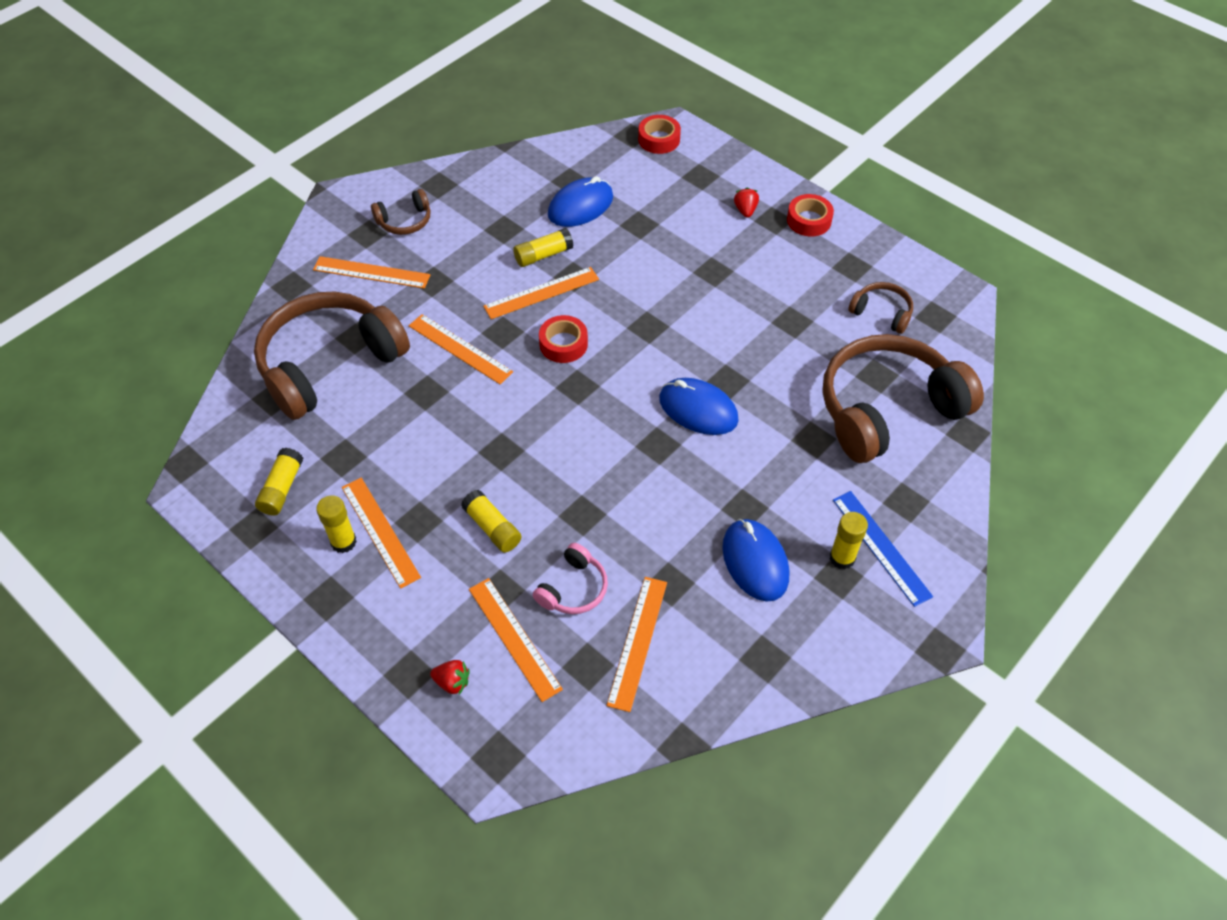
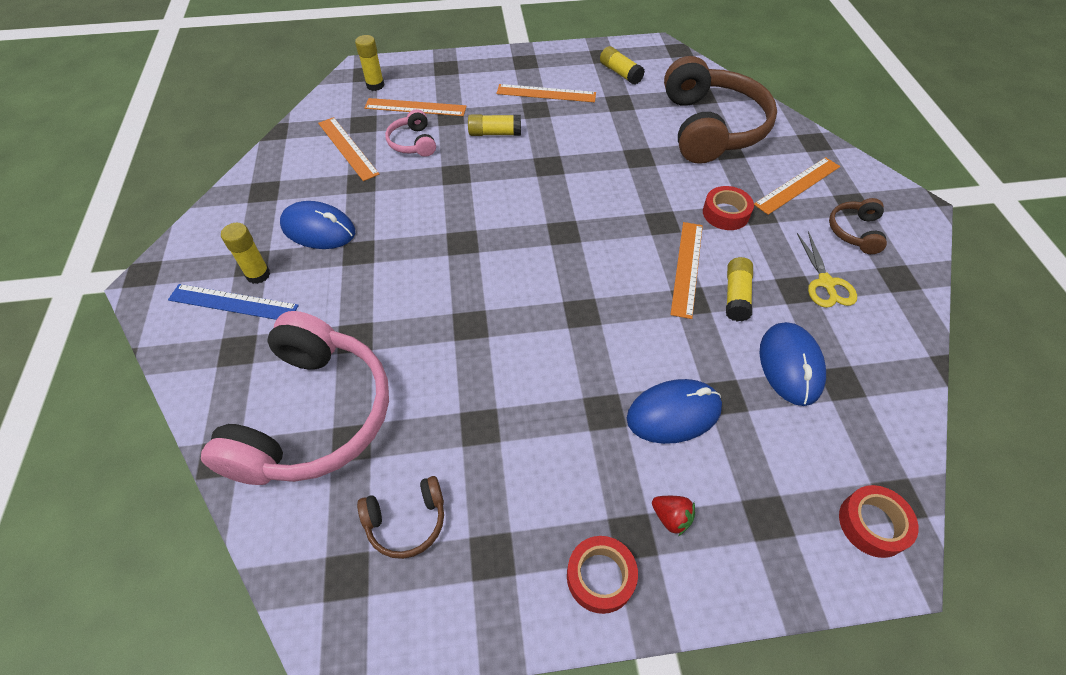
camera: 130 degrees right, 0 degrees up
yellow glue stick [316,495,357,553] -> yellow glue stick moved to [355,35,385,91]
orange ruler [409,314,513,384] -> none
red strawberry [430,660,470,694] -> none
red tape [539,315,588,363] -> red tape moved to [703,186,754,230]
blue mouse [659,378,739,435] -> blue mouse moved to [627,379,722,444]
brown headphones [823,334,984,463] -> pink headphones [201,311,389,485]
none -> yellow scissors [797,231,857,308]

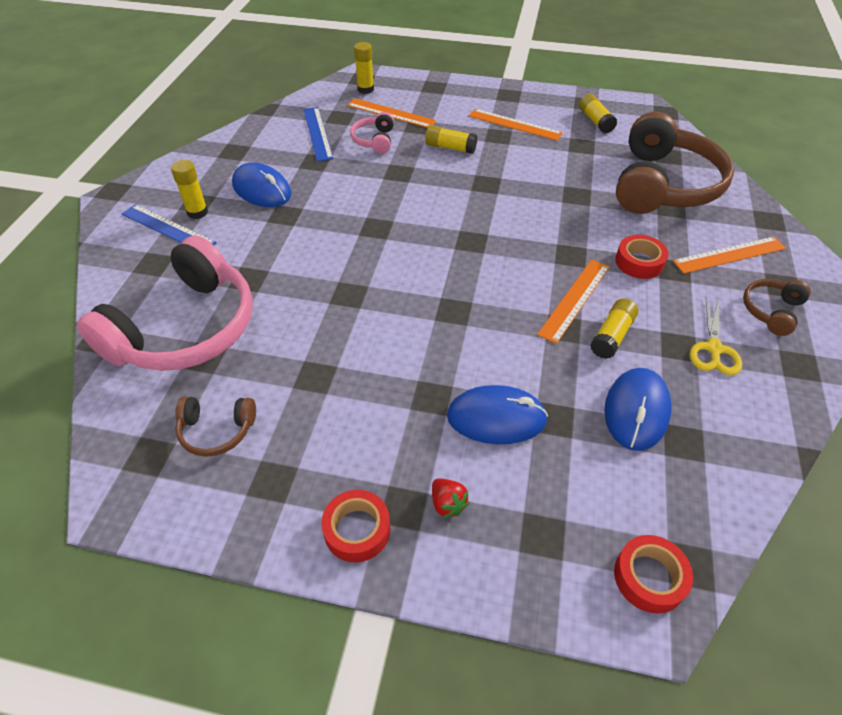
camera: 20 degrees right, 5 degrees down
orange ruler [318,117,379,181] -> blue ruler [303,107,333,161]

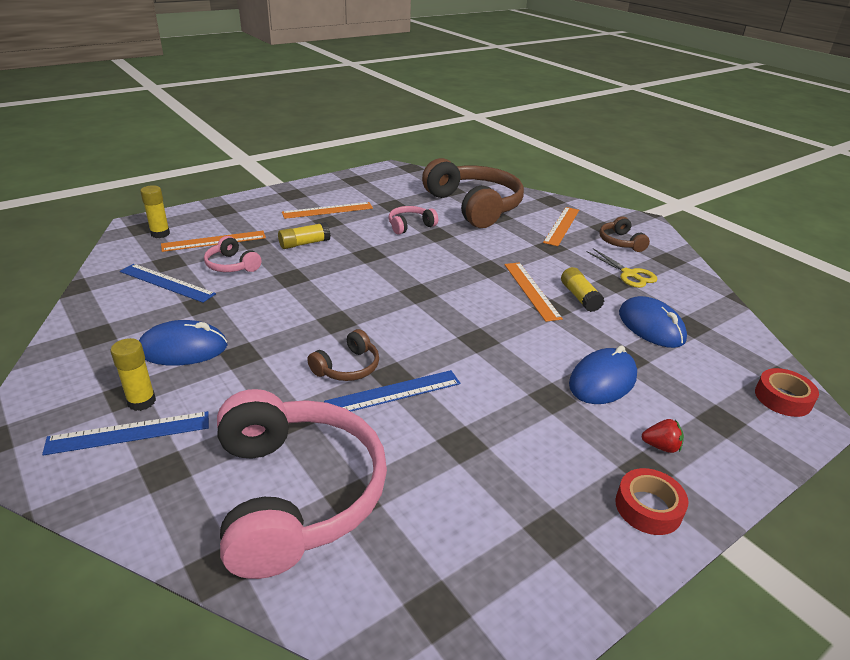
camera: 50 degrees left, 15 degrees down
brown headphones [175,397,256,457] -> brown headphones moved to [307,329,379,381]
yellow glue stick [579,94,617,133] -> none
red tape [615,235,669,279] -> none
none -> blue ruler [324,370,460,411]
none -> pink headphones [389,206,438,235]

